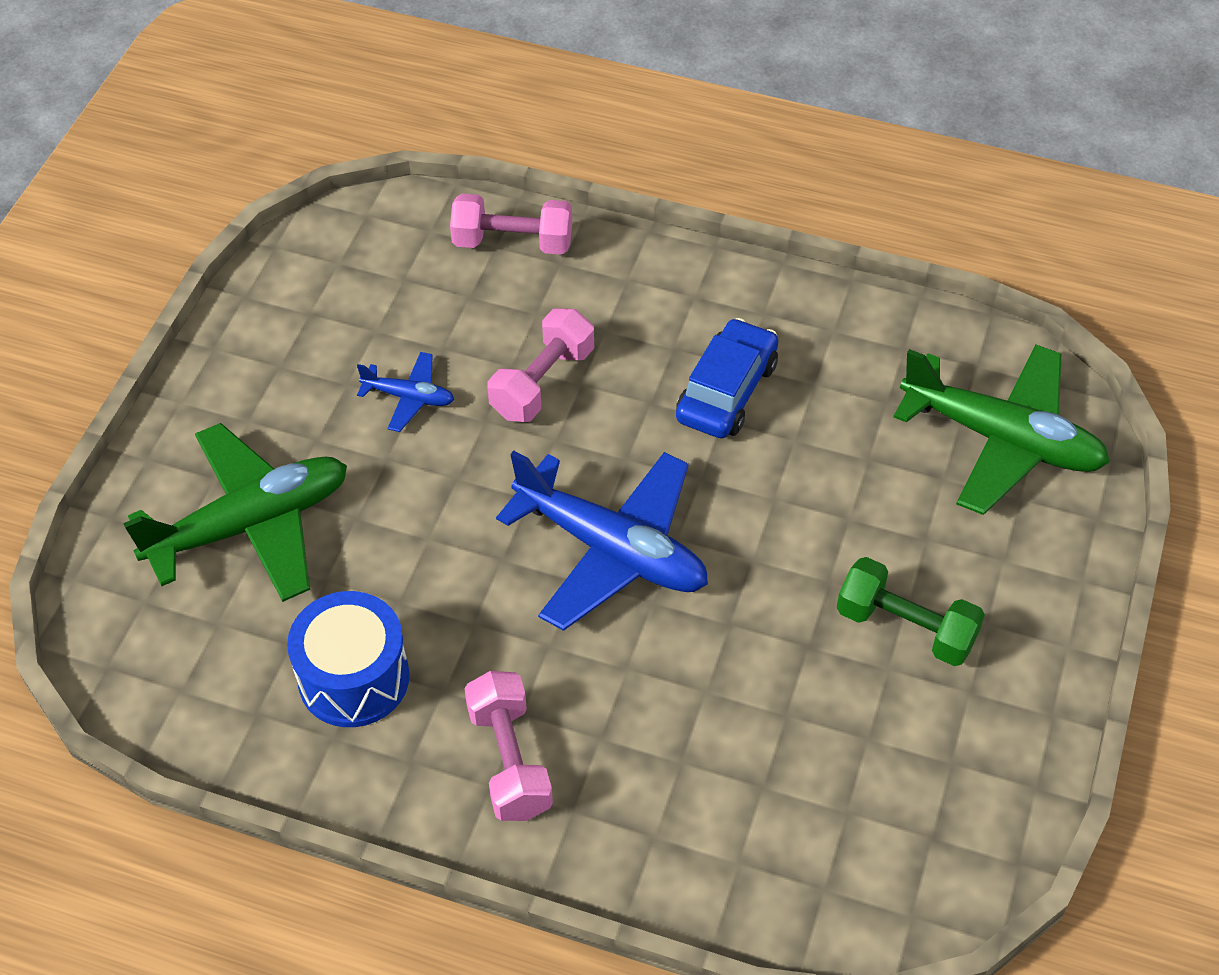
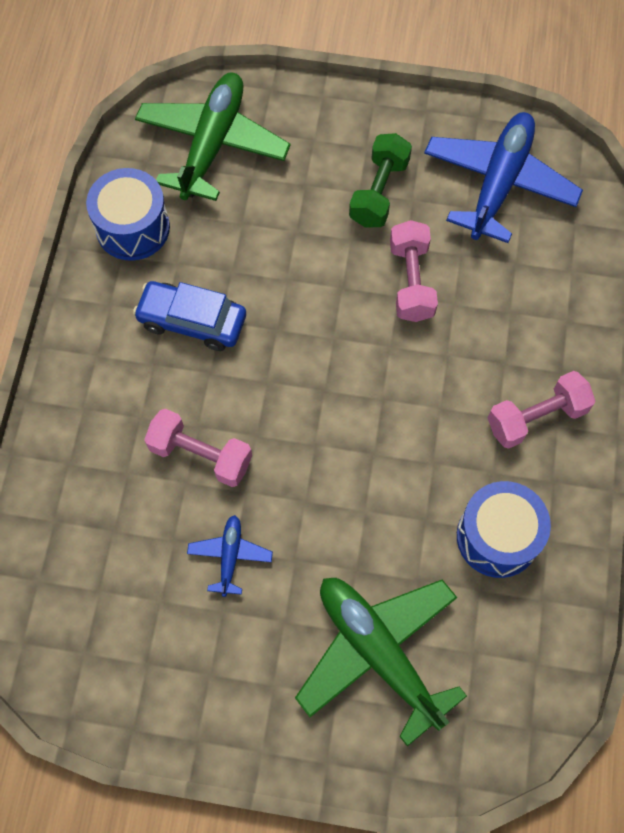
camera: 100 degrees left, 15 degrees up
pink dumbbell [450,193,572,255] -> pink dumbbell moved to [390,220,438,322]
blue plane [496,451,708,631] -> blue plane moved to [424,112,583,243]
none -> blue drum [86,168,170,261]

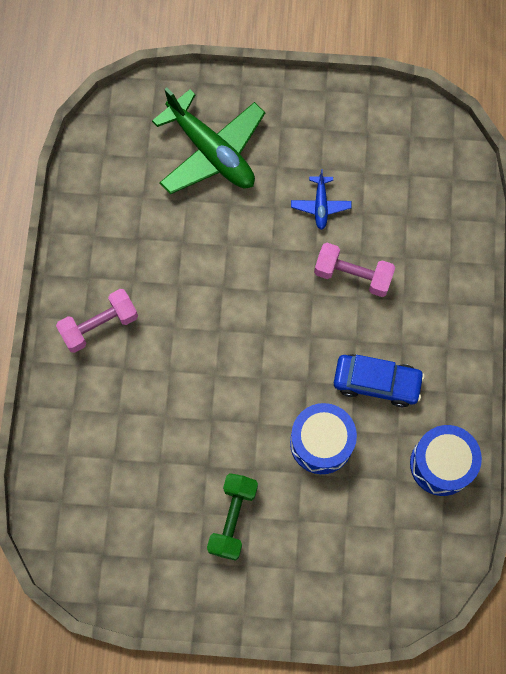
camera: 175 degrees right, 5 degrees up
green plane [135,73,291,201] -> none
pink dumbbell [390,220,438,322] -> none
blue plane [424,112,583,243] -> none
blue drum [457,481,551,578] -> blue drum moved to [290,403,357,474]

